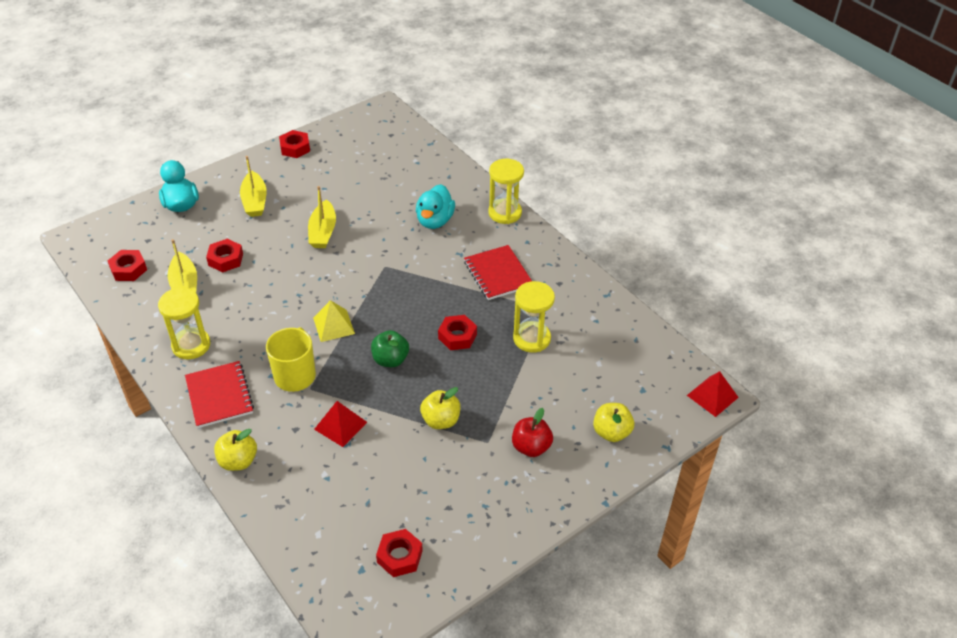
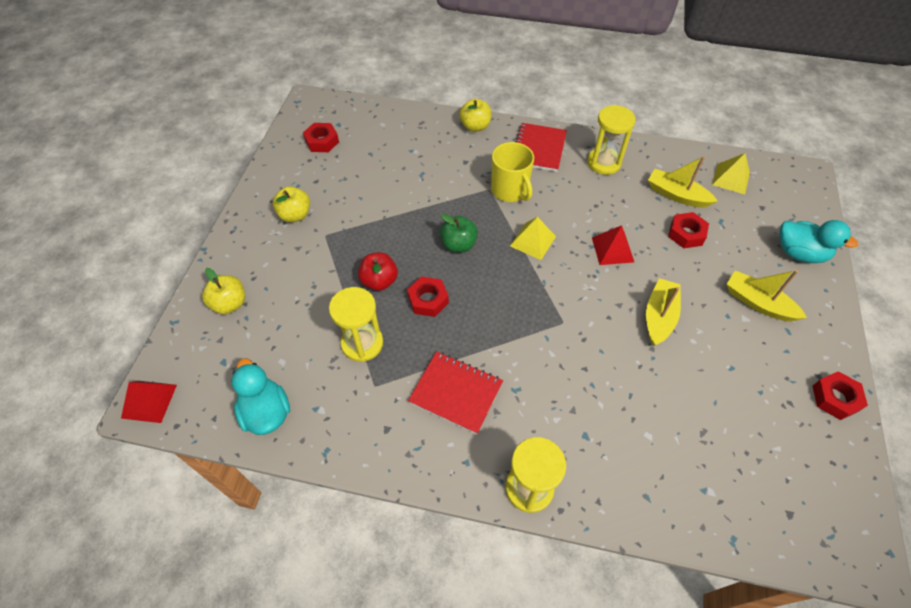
camera: 140 degrees right, 10 degrees up
red nut [108,250,147,281] -> yellow pyramid [712,153,750,194]
red notebook [185,361,254,428] -> red notebook turned 75 degrees clockwise [515,123,567,172]
yellow boat [308,186,336,248] -> yellow boat turned 60 degrees clockwise [646,278,681,346]
red pyramid [314,401,367,447] -> red pyramid moved to [592,225,634,265]
turquoise duck [416,184,455,229] -> turquoise duck moved to [231,358,290,435]
yellow apple [420,387,461,429] -> yellow apple moved to [273,186,310,222]
red apple [512,408,553,457] -> red apple moved to [358,252,398,291]

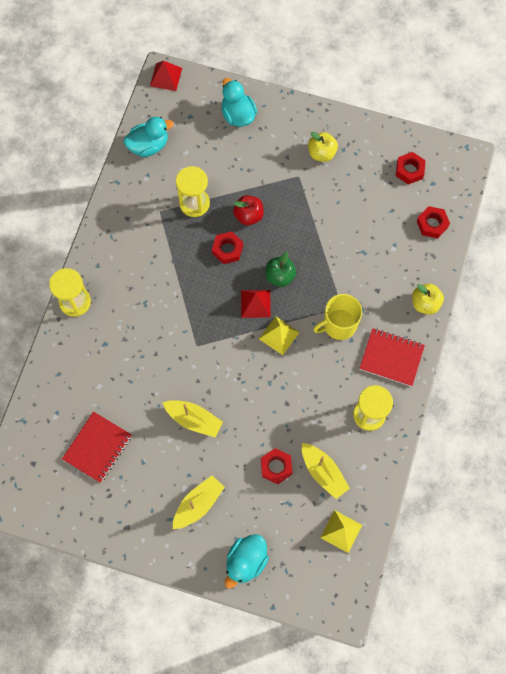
camera: 95 degrees right, 15 degrees up
yellow apple [202,268,245,314] -> turquoise duck [221,78,257,127]
red notebook [408,351,503,434] -> red notebook moved to [62,412,132,483]
red pyramid [592,225,634,265] -> red pyramid moved to [241,290,271,318]
yellow boat [648,156,718,208] -> yellow boat turned 105 degrees clockwise [302,443,350,499]
red nut [813,371,868,420] -> red nut moved to [417,206,450,238]

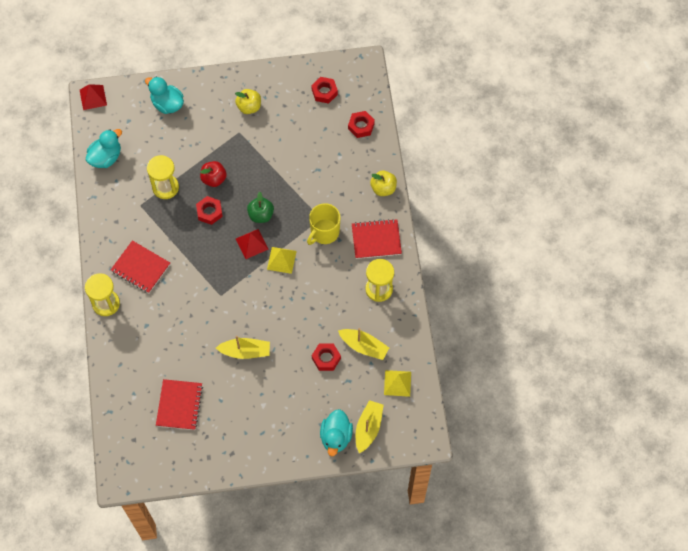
camera: 25 degrees left, 5 degrees down
yellow boat [173,475,225,529] -> yellow boat moved to [356,400,384,453]
none -> red notebook [111,240,170,293]

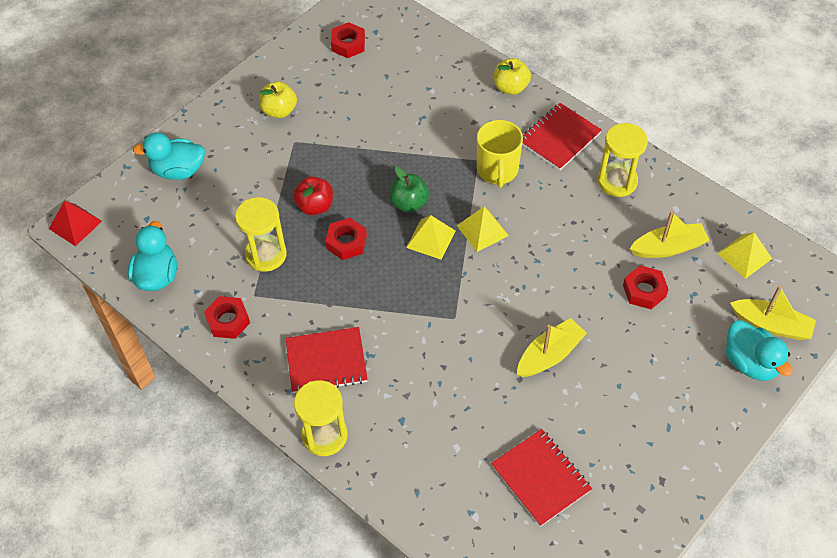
camera: 40 degrees left, 10 degrees down
red pyramid [236,229,269,259] -> yellow pyramid [406,215,456,260]
red nut [348,111,375,138] -> red nut moved to [204,296,250,339]
yellow boat [356,400,384,453] -> yellow boat turned 135 degrees clockwise [730,285,816,340]

